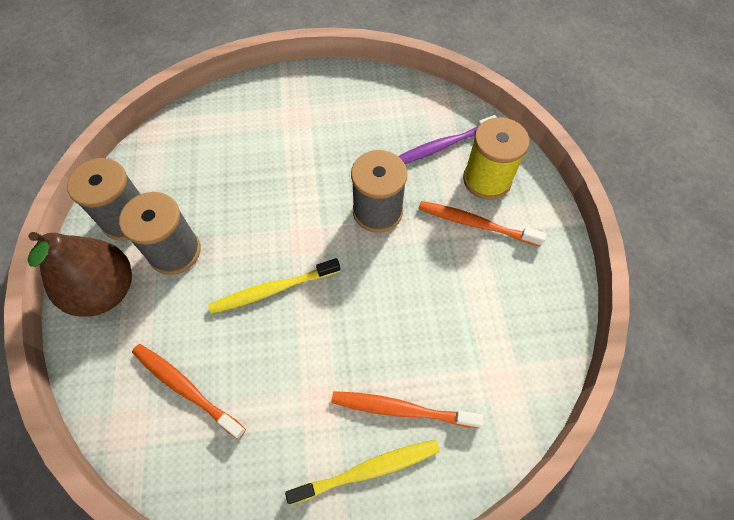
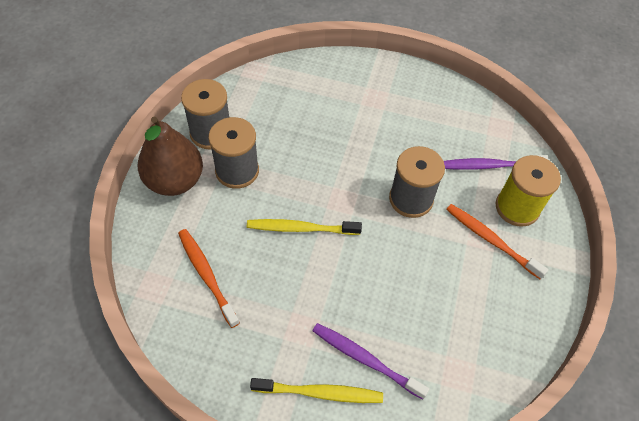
camera: 20 degrees right, 5 degrees down
orange toothbrush [331,391,483,428] -> purple toothbrush [312,323,429,400]

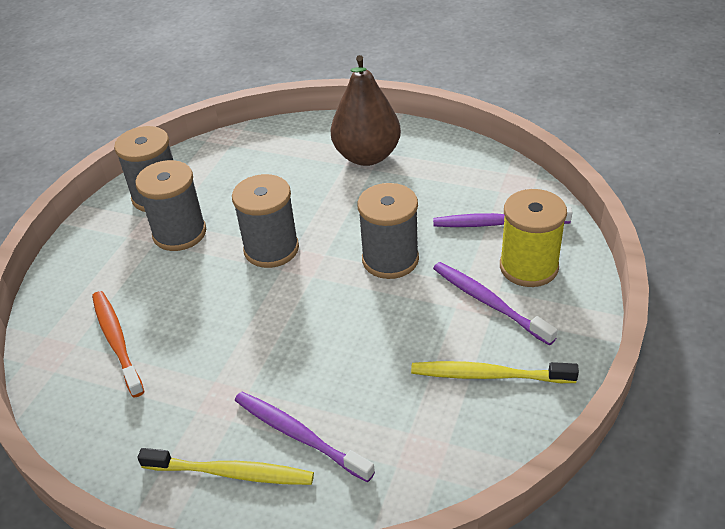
camera: 10 degrees right, 15 degrees down
brown pear [138,116,203,196] -> brown pear moved to [331,55,401,166]
yellow toothbrush [247,219,362,235] -> yellow toothbrush moved to [411,361,579,383]
orange toothbrush [446,204,548,279] -> purple toothbrush [433,262,558,345]
none -> grey spool [232,174,299,268]

